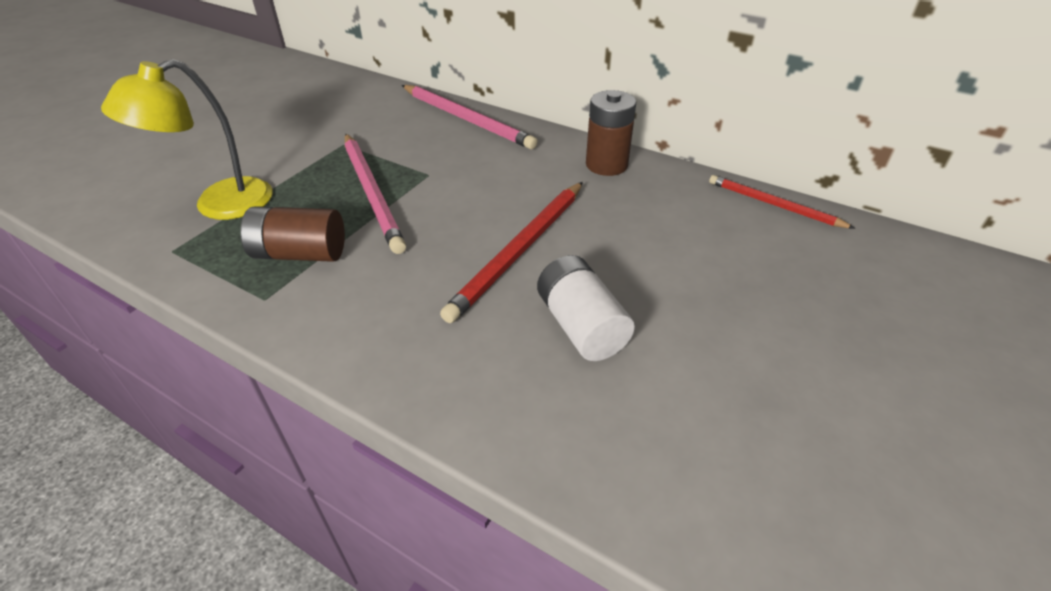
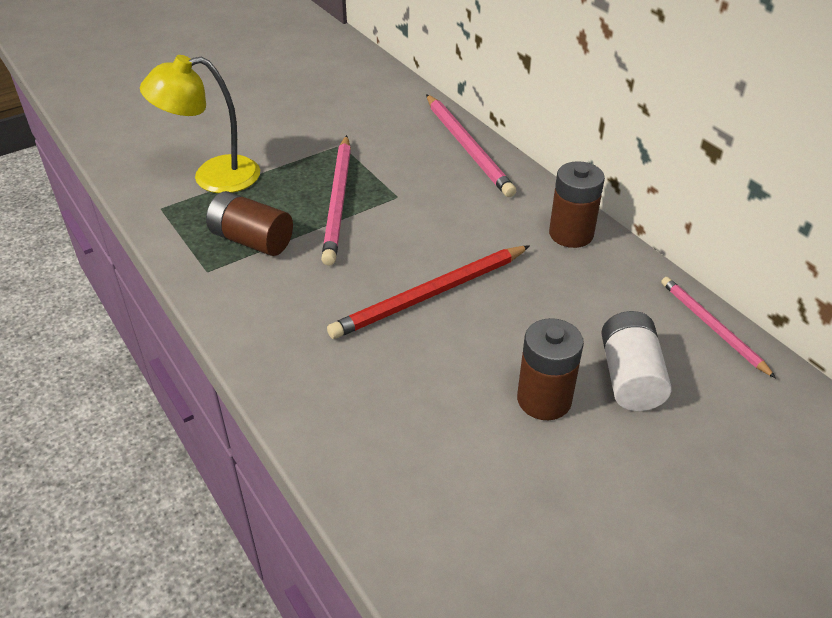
camera: 25 degrees right, 0 degrees up
white battery [537,255,635,361] -> white battery moved to [601,311,672,411]
red pencil [709,175,855,229] -> pink pencil [661,277,776,378]
none -> brown battery [517,318,584,420]

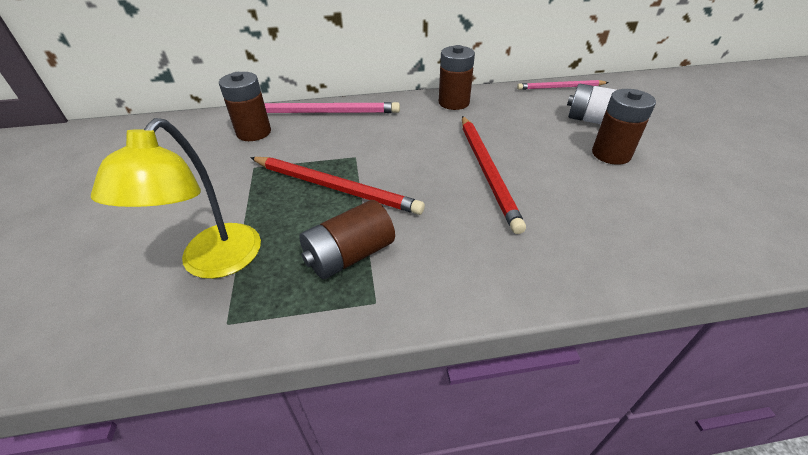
camera: 65 degrees left, 0 degrees up
pink pencil [321,135,351,266] -> red pencil [250,157,425,215]
none -> brown battery [219,72,271,141]

